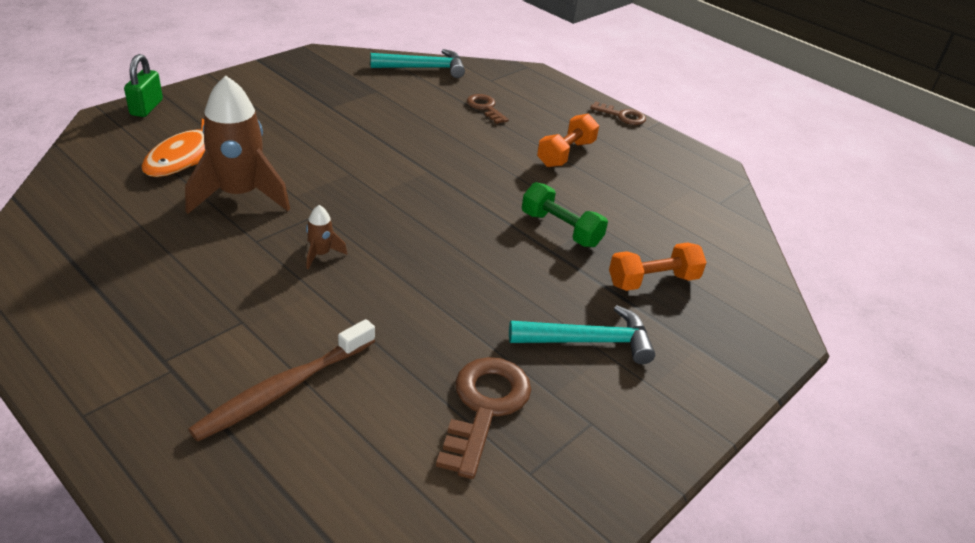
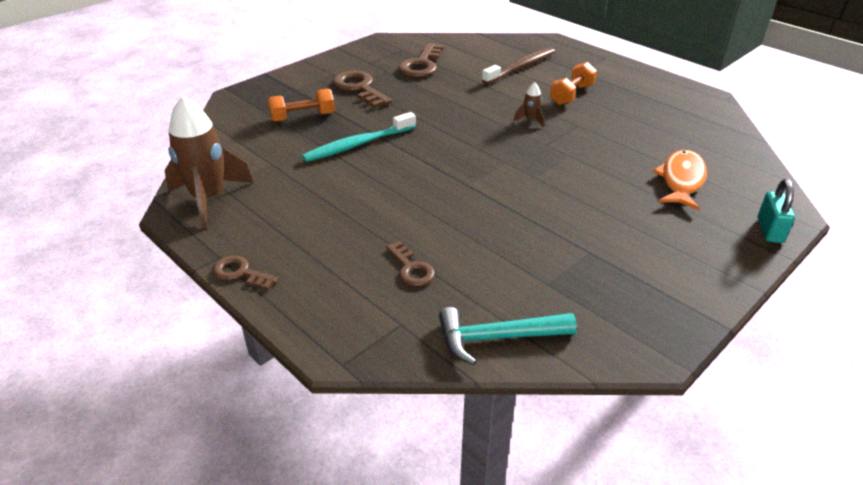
camera: 175 degrees left, 0 degrees up
green padlock [124,54,163,117] -> turquoise padlock [757,179,795,243]
brown rocket [185,75,290,214] -> brown rocket moved to [164,96,254,229]
turquoise hammer [509,305,655,364] -> brown key [333,70,392,108]
green dumbbell [522,182,608,247] -> turquoise toothbrush [302,112,416,162]
orange dumbbell [537,114,599,167] -> orange dumbbell moved to [550,62,597,105]

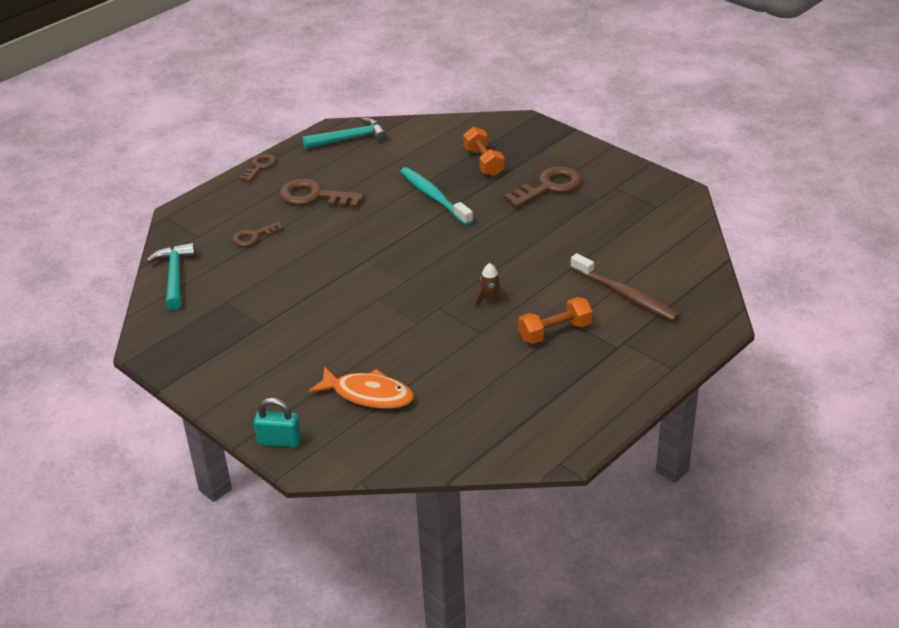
camera: 90 degrees right, 0 degrees up
brown rocket [164,96,254,229] -> turquoise hammer [302,117,388,149]
brown key [398,43,444,78] -> brown key moved to [279,179,364,208]
orange dumbbell [550,62,597,105] -> orange dumbbell turned 60 degrees counterclockwise [518,297,593,344]

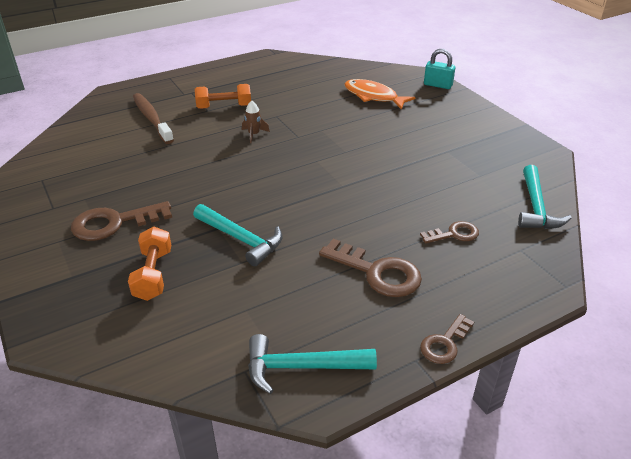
camera: 165 degrees left, 0 degrees up
turquoise toothbrush [400,167,473,225] -> turquoise hammer [193,204,282,266]

